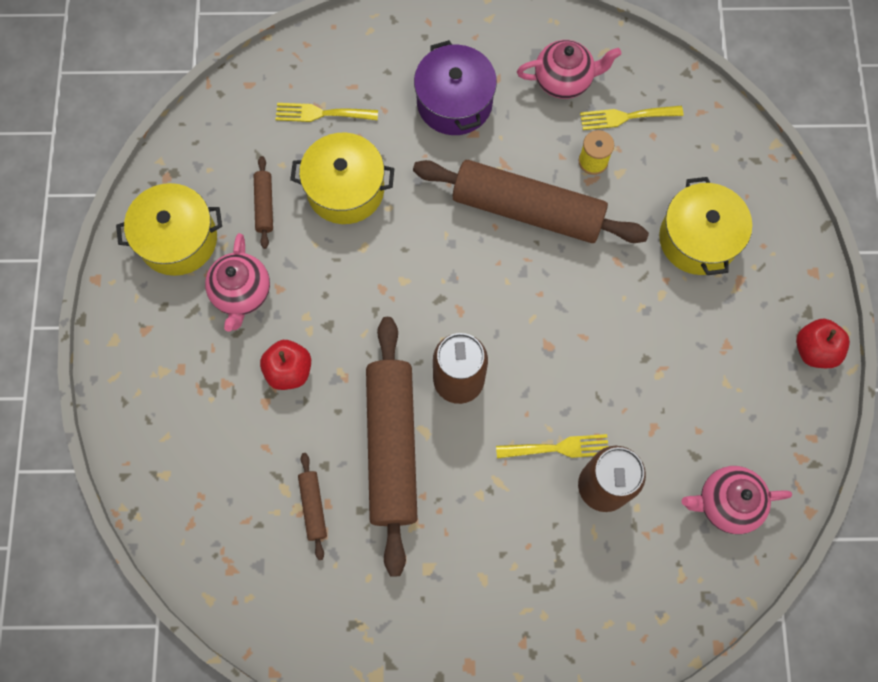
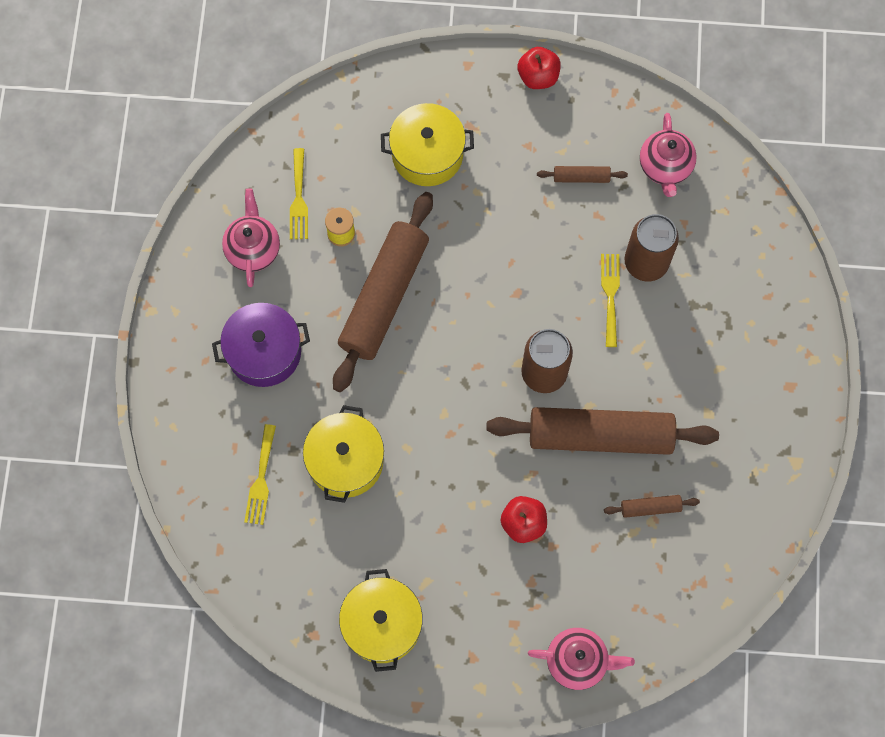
camera: 85 degrees left, 0 degrees up
pink teapot [205,233,270,332] -> pink teapot moved to [528,628,635,690]
brown rolling pin [254,156,273,249] -> brown rolling pin moved to [537,166,628,183]

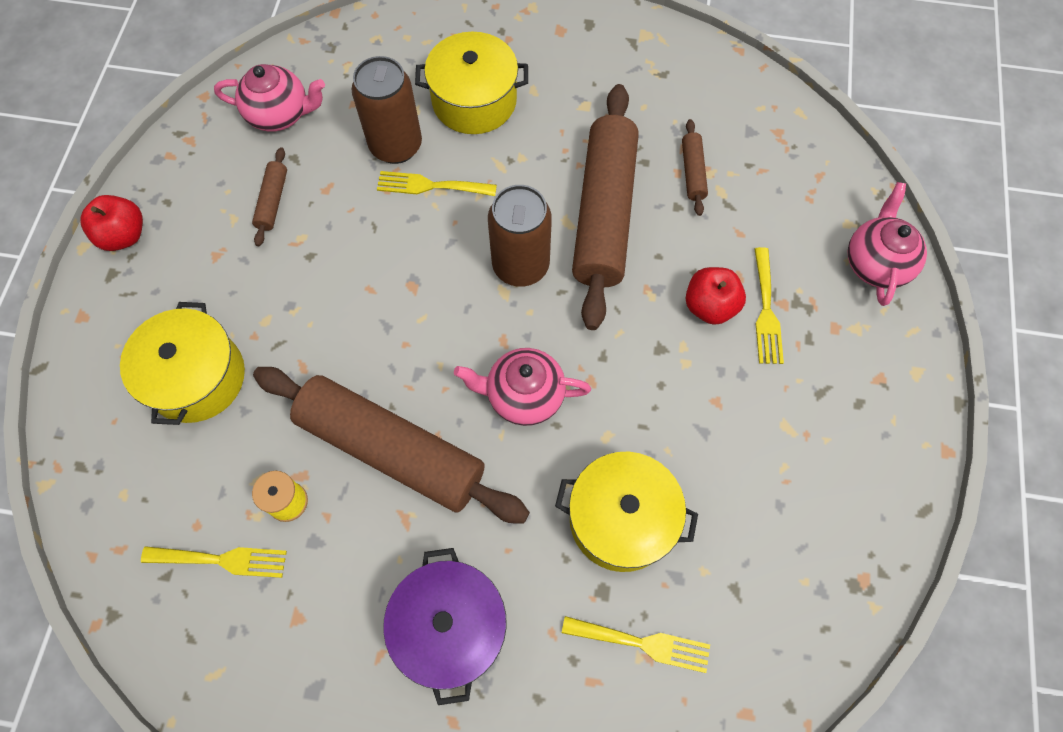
camera: 85 degrees left, 5 degrees down
pink teapot [222,188,280,287] -> pink teapot moved to [454,348,591,426]
yellow pot [339,569,423,672] -> yellow pot moved to [415,32,528,134]
none -> yellow fork [754,247,784,364]

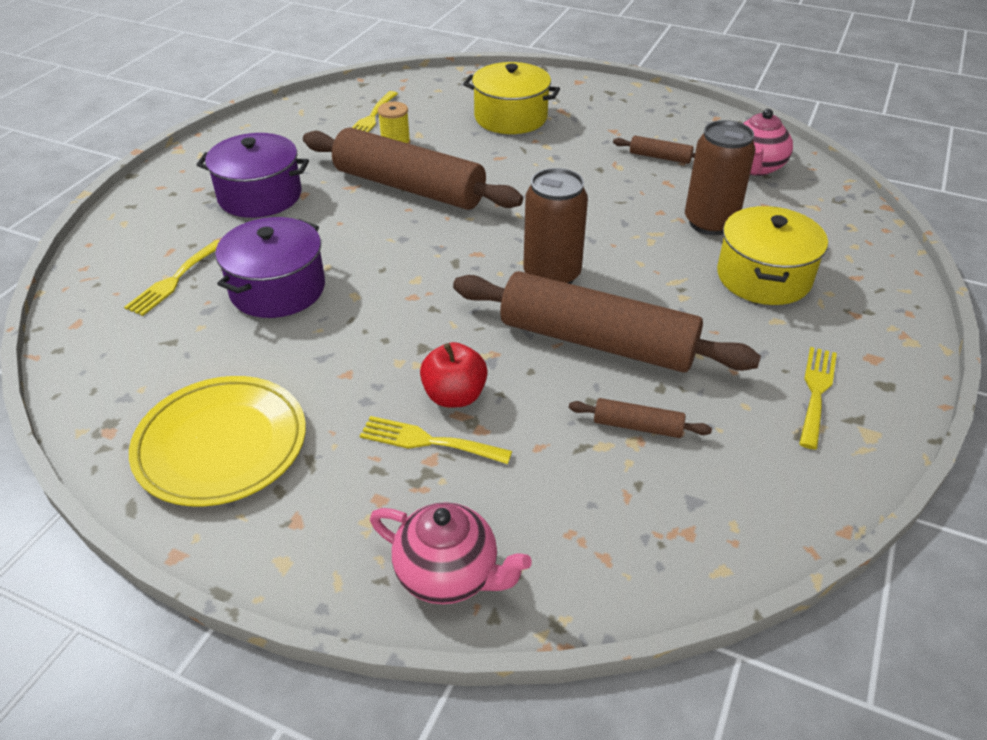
camera: 105 degrees right, 25 degrees down
red apple [80,195,143,251] -> none
brown rolling pin [253,367,530,524] -> brown rolling pin turned 75 degrees clockwise [303,127,523,210]
yellow fork [377,171,497,196] -> yellow fork moved to [799,347,837,450]
pink teapot [454,348,591,426] -> none
yellow pot [555,452,698,572] -> purple pot [215,217,325,318]
none -> yellow plate [129,376,306,507]

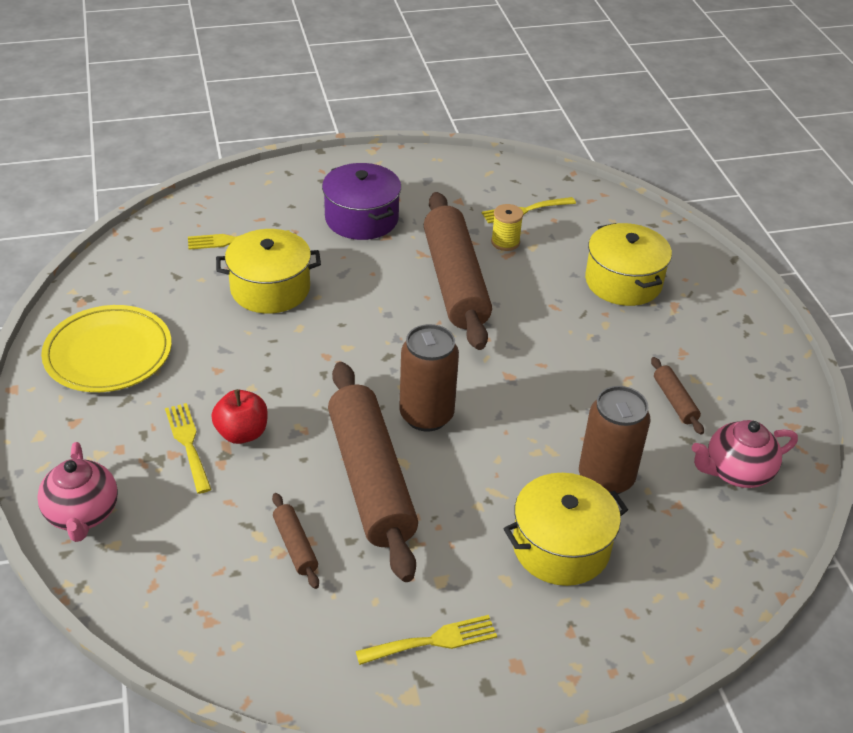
camera: 50 degrees right, 0 degrees up
purple pot [215,217,325,318] -> yellow pot [216,229,321,313]

